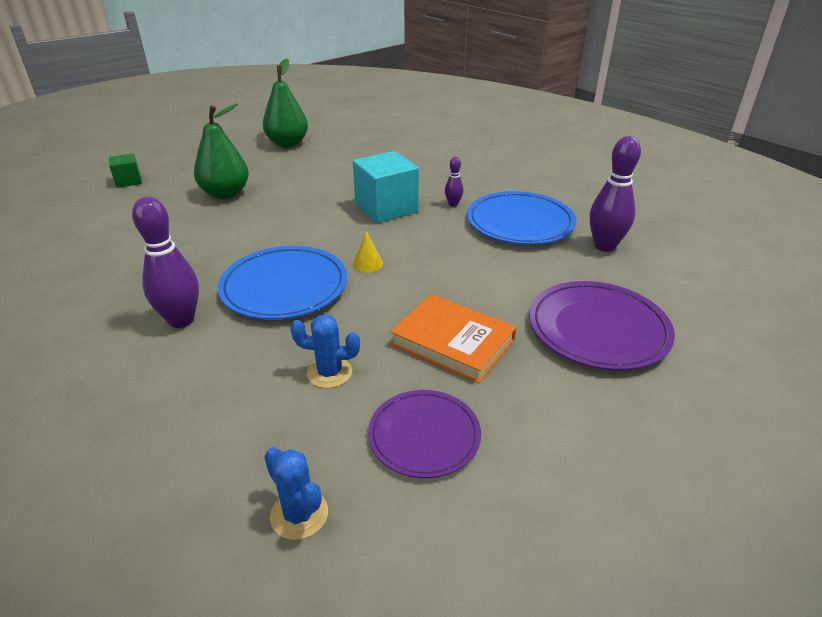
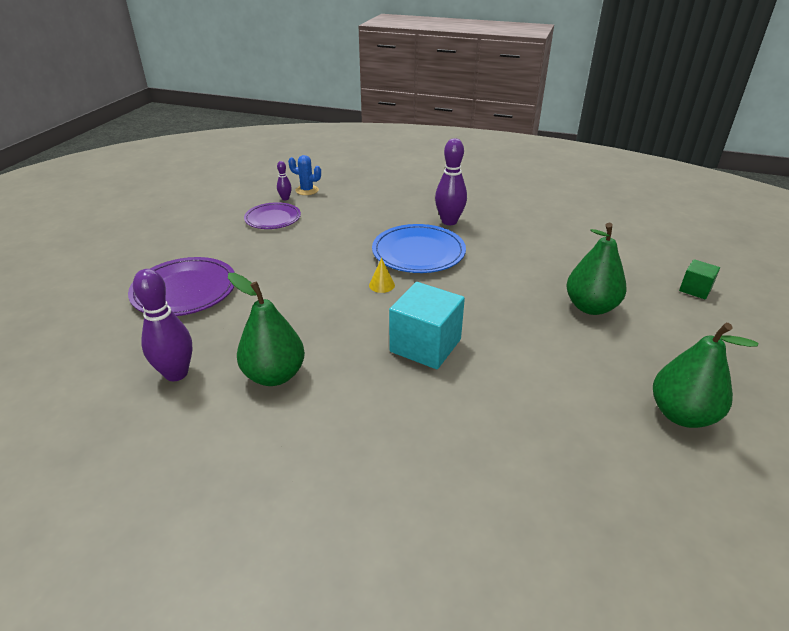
camera: 150 degrees right, 0 degrees up
blue cactus [290,314,360,388] -> none
orange book [390,294,516,384] -> none
purple bowling pin [445,157,463,207] -> purple bowling pin moved to [277,161,292,200]
blue plate [467,191,577,245] -> green pear [228,273,305,386]

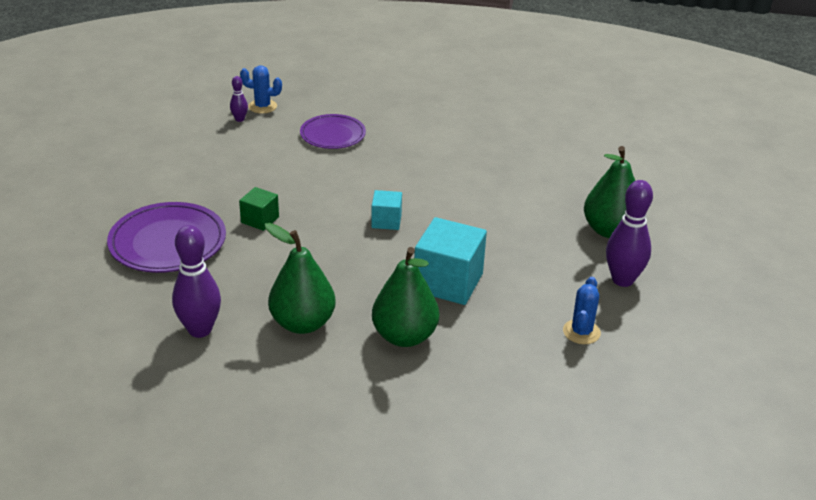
camera: 10 degrees left, 0 degrees up
purple plate [244,202,301,229] -> purple plate moved to [300,114,366,149]
yellow cone [369,258,395,293] -> turquoise cube [371,190,402,230]
blue plate [372,224,466,273] -> none
purple bowling pin [435,138,467,225] -> purple bowling pin moved to [606,180,653,287]
green pear [653,323,758,428] -> green pear moved to [372,247,439,347]
green cube [679,259,720,299] -> green cube moved to [239,187,279,231]
none -> blue cactus [563,277,601,344]

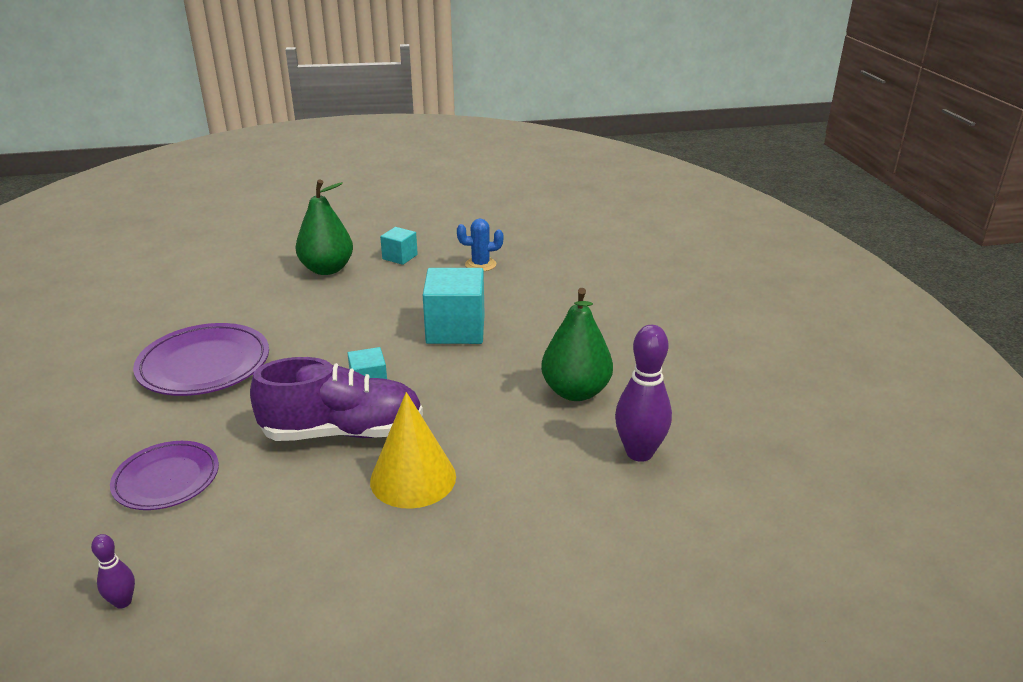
camera: 110 degrees left, 5 degrees down
purple plate [107,202,226,273] -> purple plate moved to [133,323,269,396]
green cube [239,187,279,231] -> yellow cone [370,392,456,509]
blue cactus [240,65,282,114] -> none
green pear [372,247,439,347] -> none
purple bowling pin [606,180,653,287] -> turquoise cube [380,227,418,265]
none -> purple shoe [250,357,423,441]

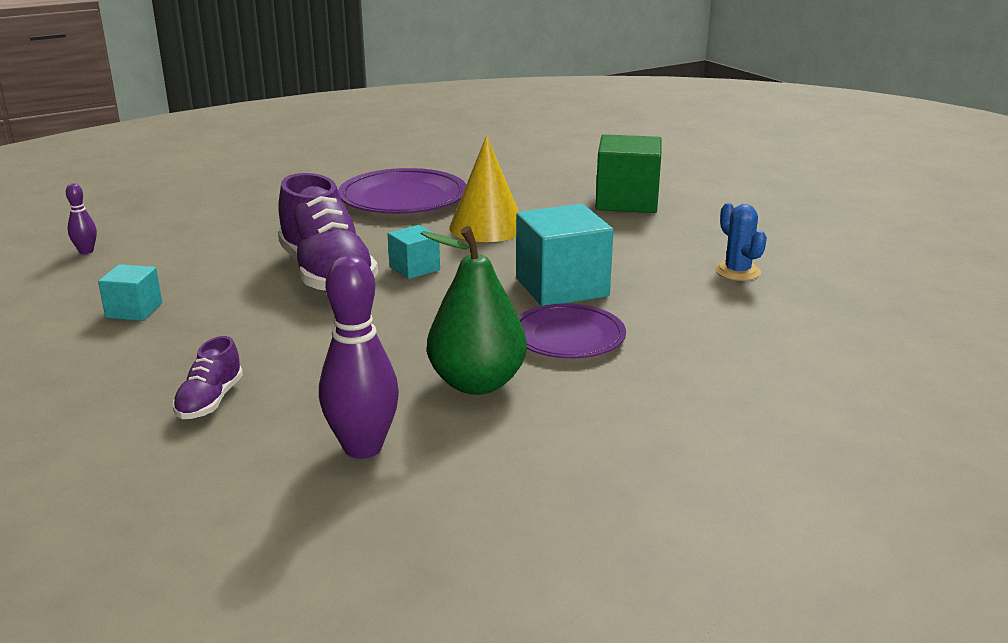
camera: 70 degrees right, 5 degrees down
purple plate [110,441,219,510] -> purple plate moved to [518,303,626,358]
green pear [295,179,353,275] -> green cube [595,134,662,213]
yellow cone [370,392,456,509] -> yellow cone moved to [449,136,519,242]
turquoise cube [380,227,418,265] -> turquoise cube moved to [98,264,162,321]
none -> purple shoe [173,336,243,419]

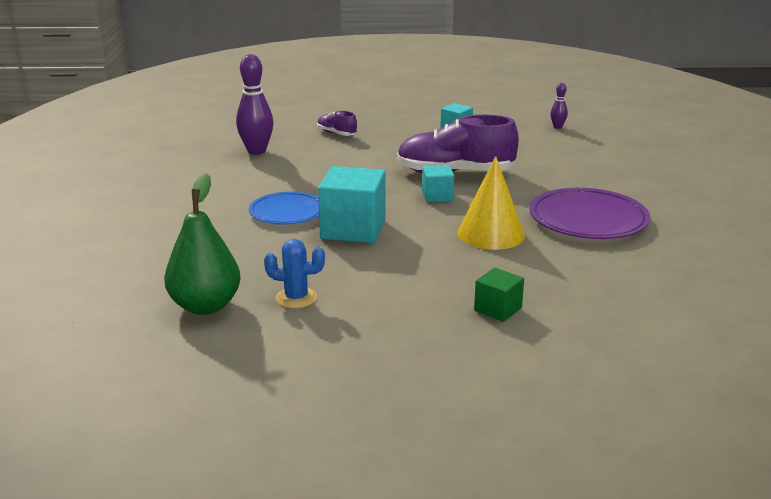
camera: 120 degrees right, 0 degrees up
green pear [421,226,527,395] -> green pear moved to [164,173,241,315]
purple plate [518,303,626,358] -> blue plate [249,192,319,225]
green cube [595,134,662,213] -> green cube [474,268,524,322], size x0.54

